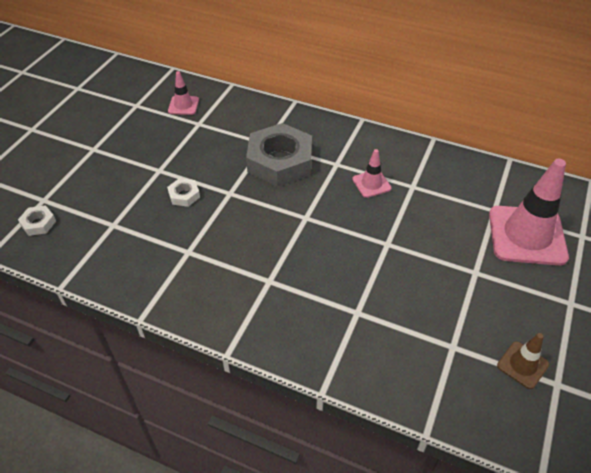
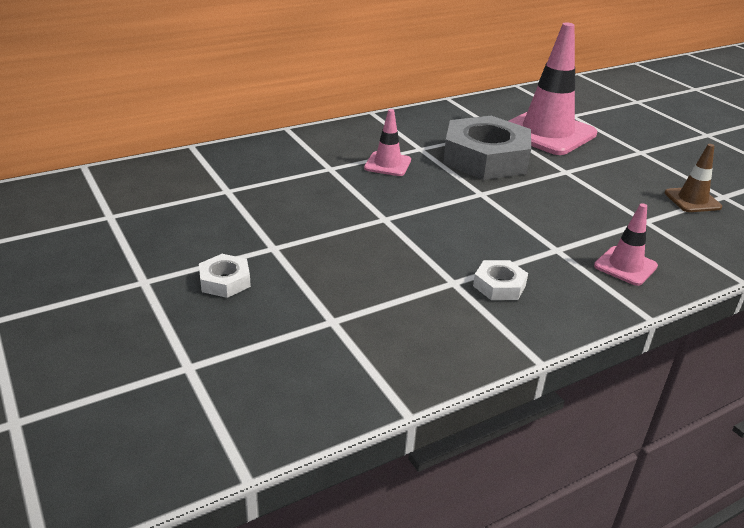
camera: 55 degrees left, 15 degrees down
white nut [18,205,56,236] -> white nut moved to [473,260,528,300]
pink traffic cone [168,71,199,115] -> pink traffic cone moved to [594,203,658,286]
grey nut [246,123,312,187] -> grey nut moved to [443,116,531,180]

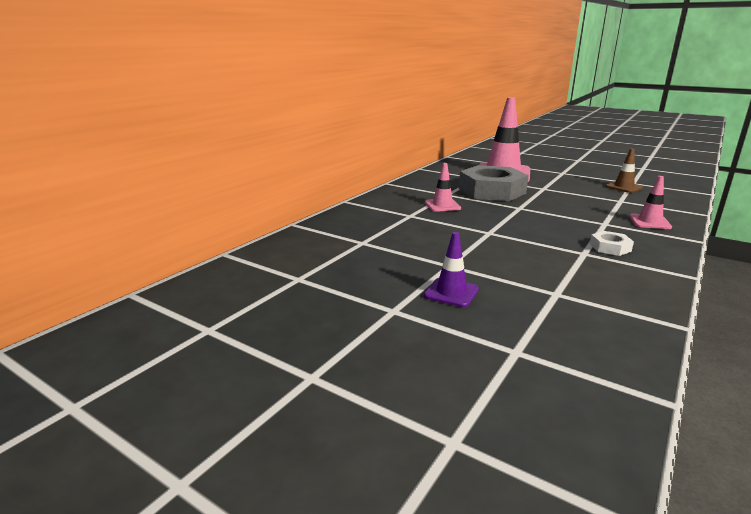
camera: 25 degrees left, 10 degrees down
white nut [199,254,251,298] -> purple traffic cone [424,232,479,307]

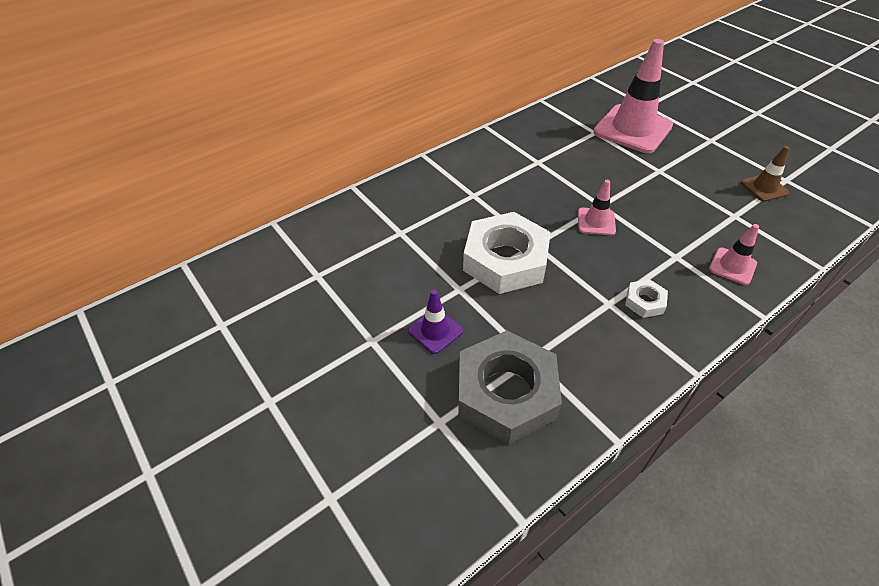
camera: 20 degrees right, 25 degrees up
pink traffic cone [425,163,461,212] -> pink traffic cone moved to [578,180,616,235]
grey nut [459,165,529,201] -> grey nut moved to [458,331,562,445]
none -> white nut [463,212,551,294]

